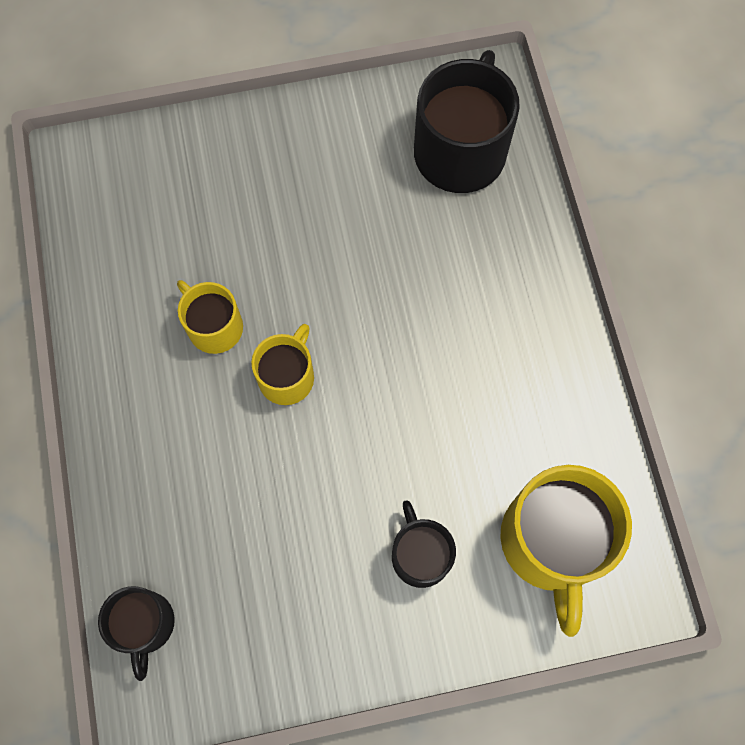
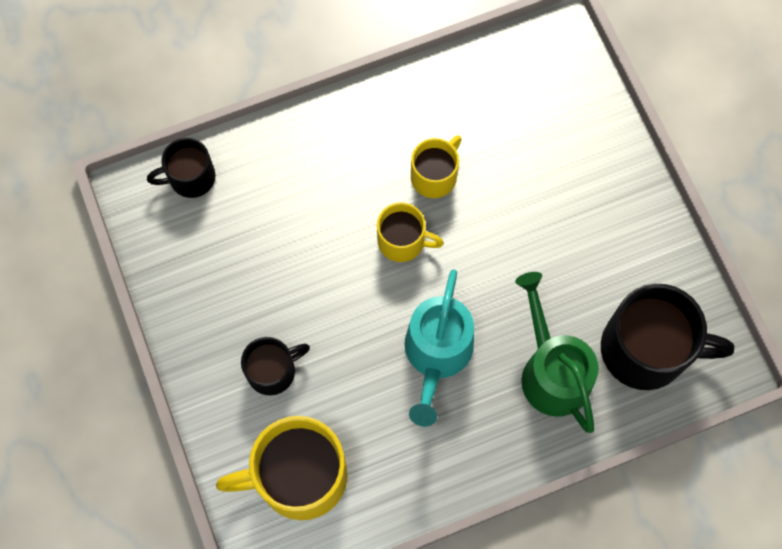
camera: 80 degrees right, 0 degrees up
none -> turquoise watering can [405,269,474,427]
none -> green watering can [515,272,599,433]

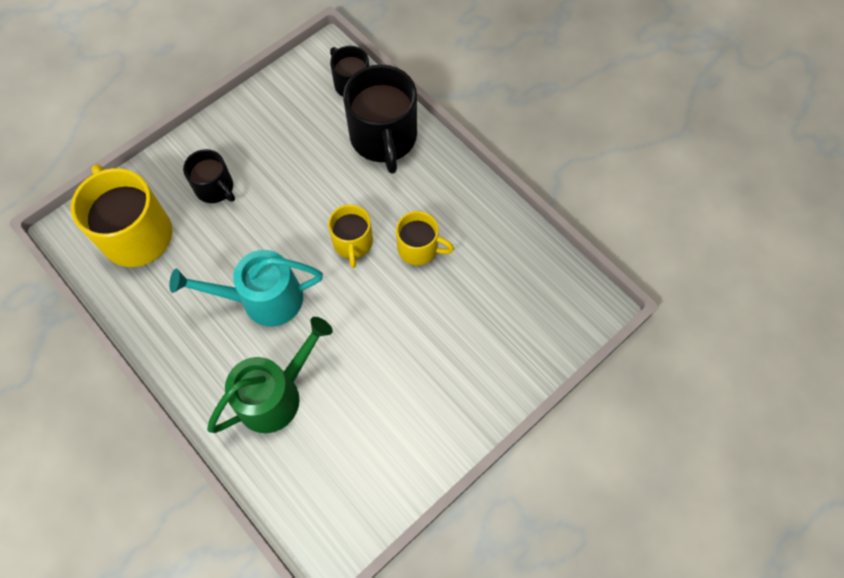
camera: 70 degrees right, 5 degrees down
black mug [601,284,734,390] -> black mug moved to [343,65,417,174]

